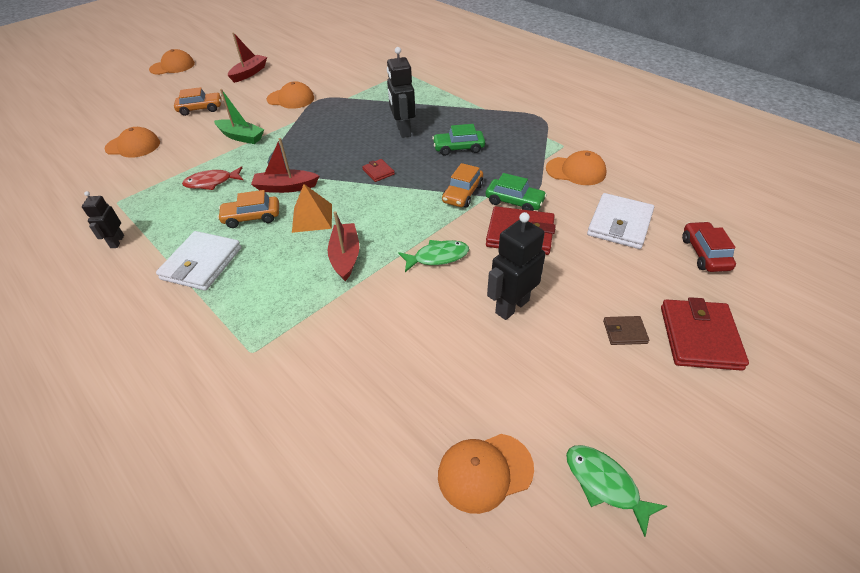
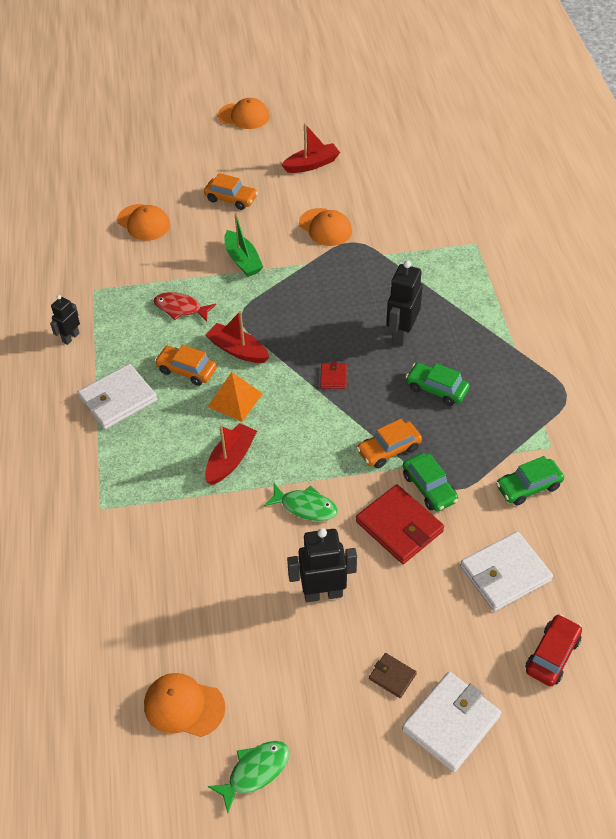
camera: 35 degrees right, 5 degrees up
orange cap [546,150,607,185] -> green car [496,456,564,505]
green fish [566,445,667,537] -> green fish turned 60 degrees clockwise [208,741,289,813]
red wallet [661,297,749,371] -> white wallet [402,672,501,772]

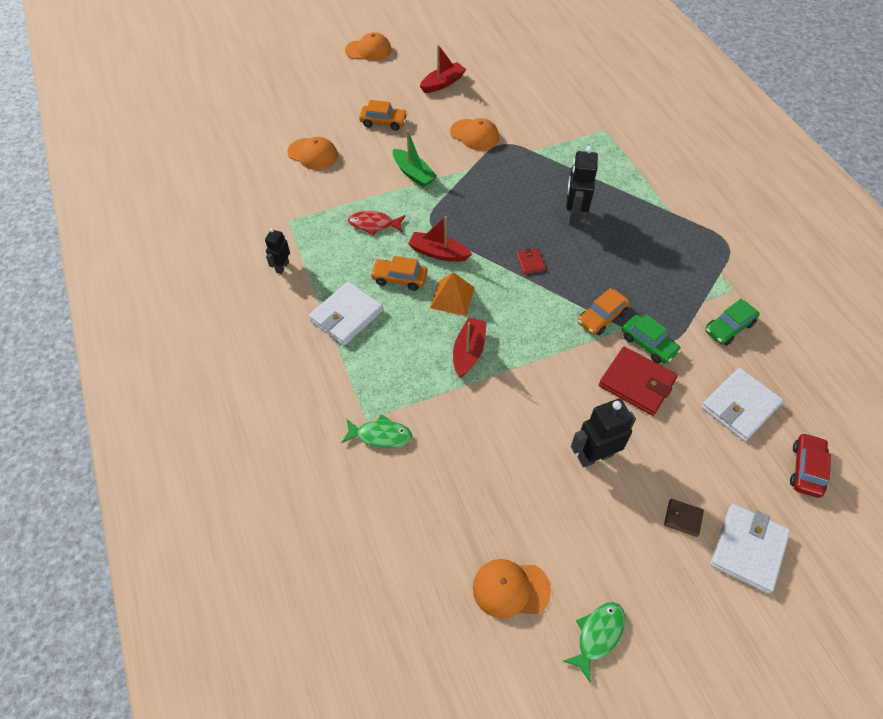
camera: 15 degrees left, 5 degrees up
green fish [264,483,337,521] -> green fish moved to [341,414,412,448]
green car [406,363,470,406] -> none

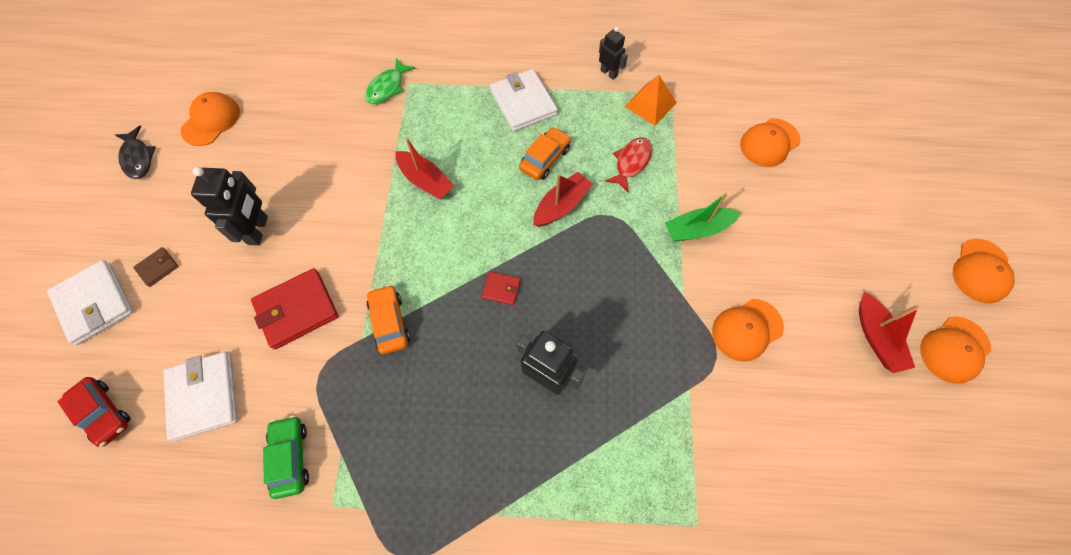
camera: 115 degrees right, 10 degrees up
orange car [359,100,408,131] -> none
orange pyramid [430,272,475,316] -> orange pyramid moved to [624,75,677,126]
green fish [563,602,625,683] -> black fish [115,126,156,179]
green car [622,314,681,364] -> none
none -> orange cap [920,317,991,384]

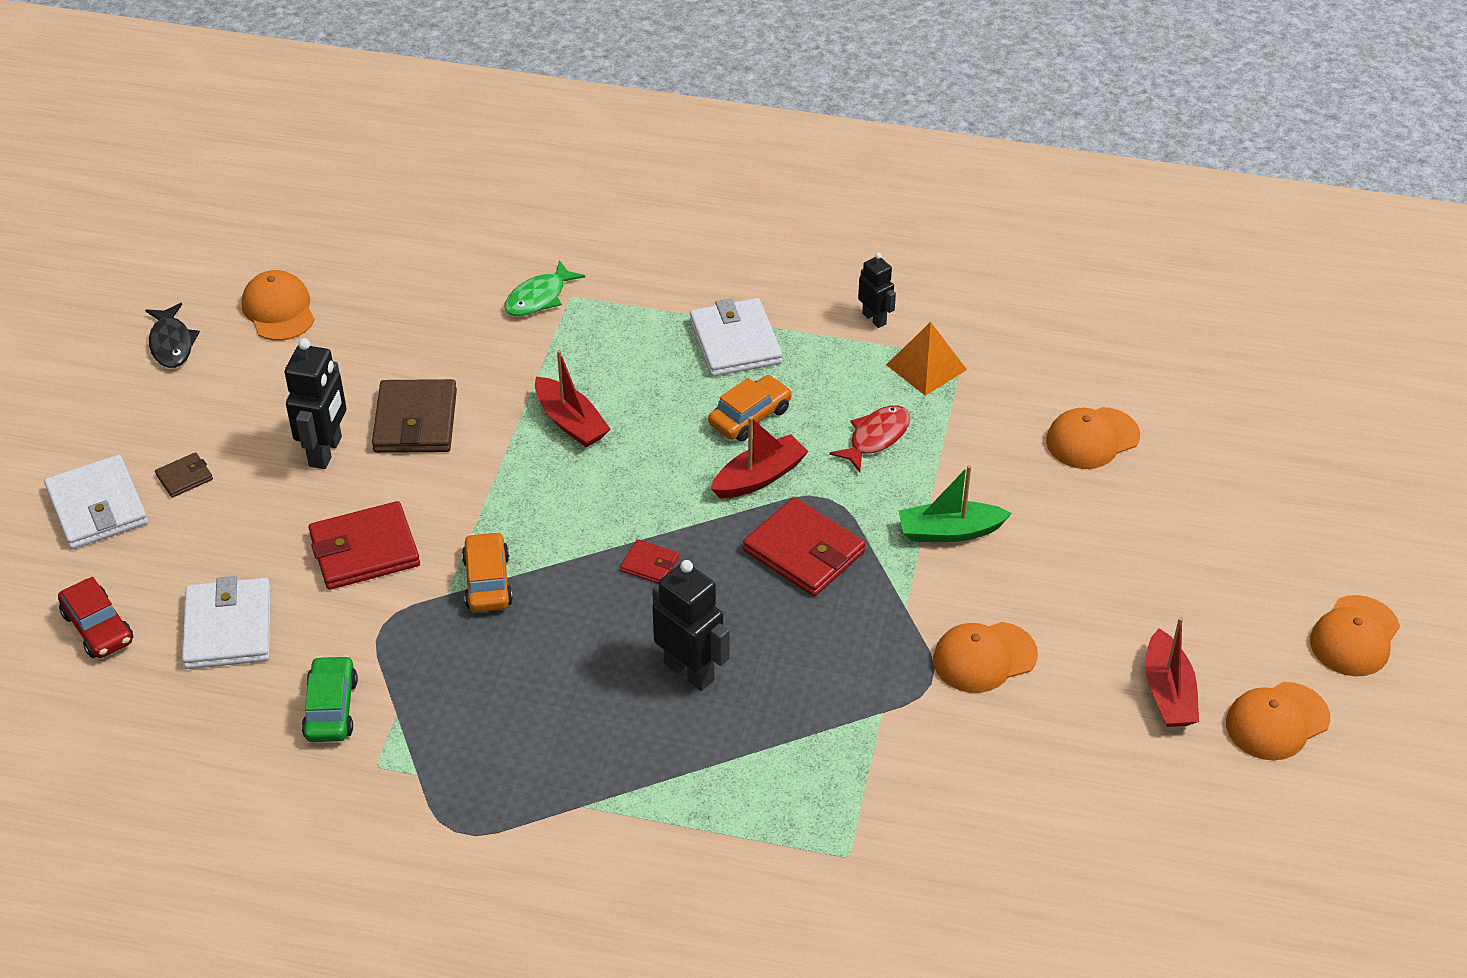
camera: 10 degrees right, 20 degrees down
orange cap [180,92,240,146] -> orange cap turned 60 degrees counterclockwise [241,270,315,341]
none -> brown wallet [372,379,457,453]
none -> red wallet [743,497,865,596]

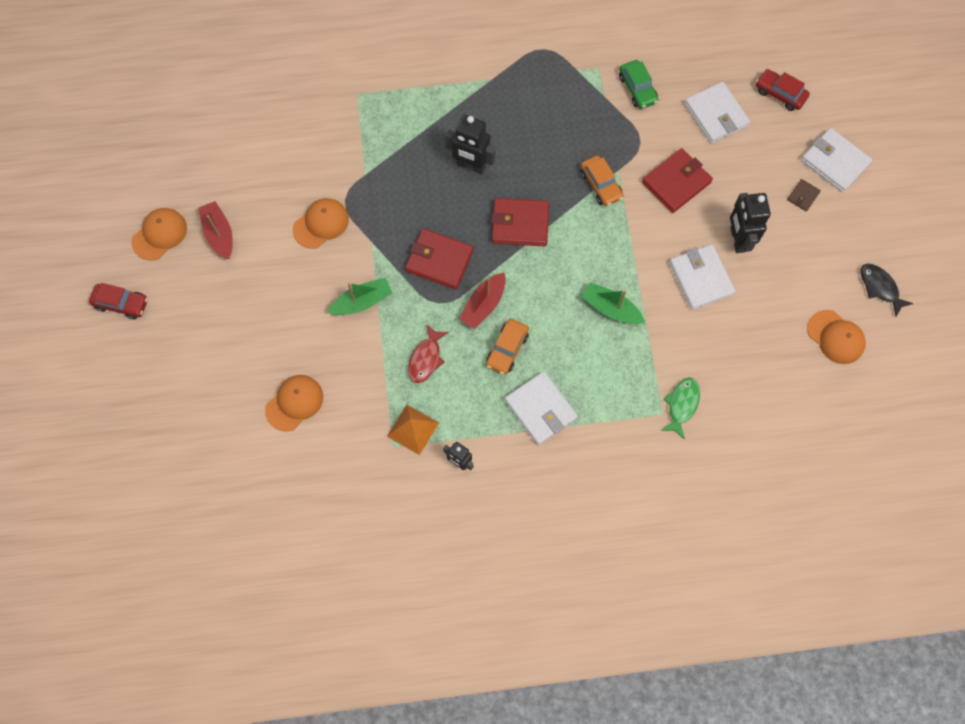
camera: 160 degrees right, 25 degrees up
brown wallet [372,379,457,453] -> white wallet [669,244,736,310]
red boat [535,350,610,448] -> green boat [581,282,645,324]
red wallet [620,539,679,583] -> red wallet [491,198,549,246], size x2.02
orange cap [1310,595,1400,676] -> red car [89,283,148,319]

